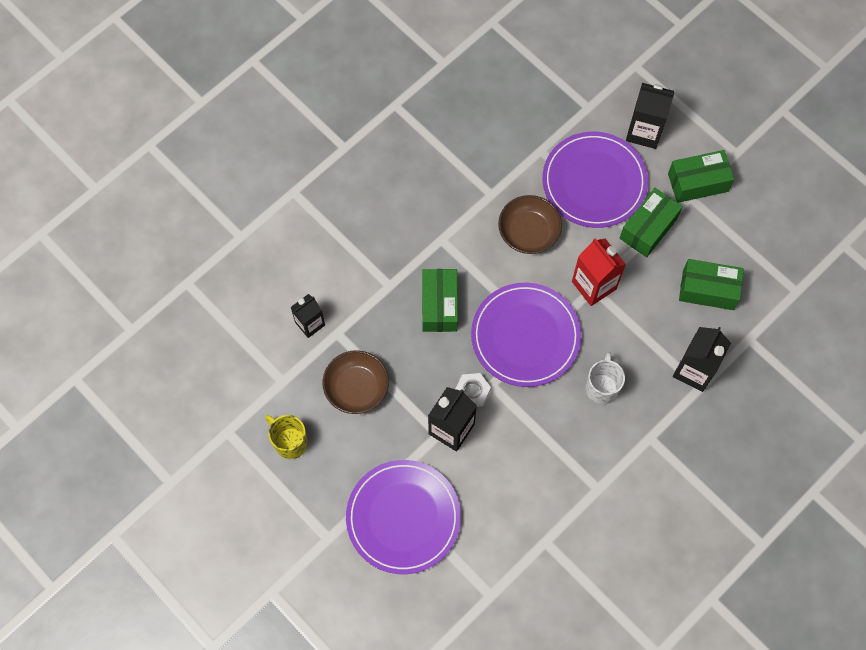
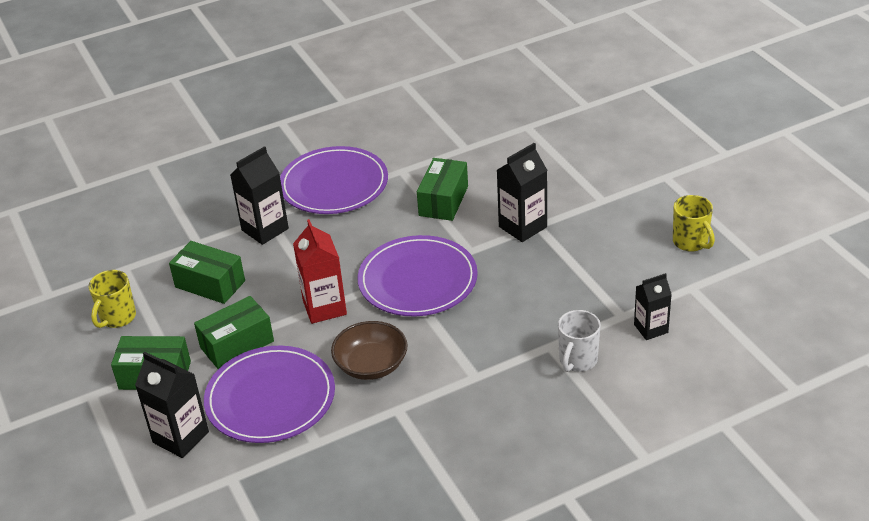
camera: 160 degrees left, 30 degrees down
brown bowl [323,350,389,414] -> none
purple plate [346,460,461,574] -> purple plate moved to [280,146,388,214]
green box [422,269,458,332] -> green box moved to [417,158,468,221]
white nut [455,373,491,407] -> none
white mug [586,352,625,405] -> white mug moved to [558,310,601,372]
none -> yellow mug [89,270,136,328]

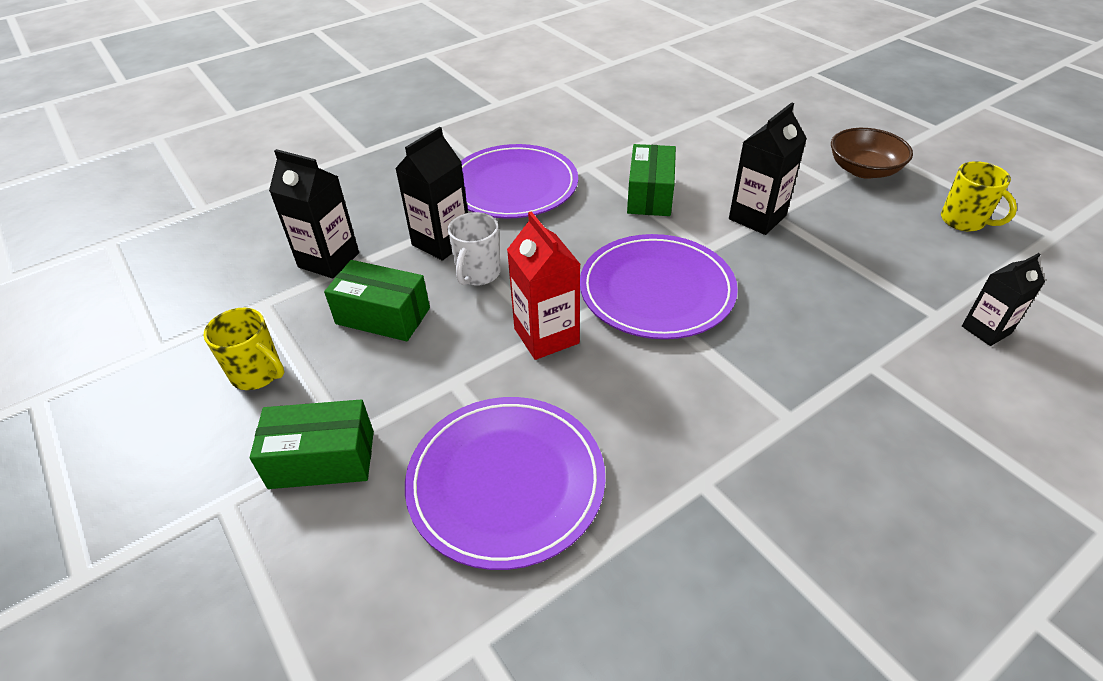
camera: 10 degrees left, 5 degrees up
yellow mug [89,270,136,328] -> yellow mug turned 75 degrees counterclockwise [203,308,284,390]
black carton [135,351,209,458] -> black carton moved to [269,149,359,278]
green box [194,296,274,369] -> none
brown bowl [331,321,408,380] -> brown bowl moved to [831,128,913,179]
white mug [558,310,601,372] -> white mug moved to [448,212,501,286]

